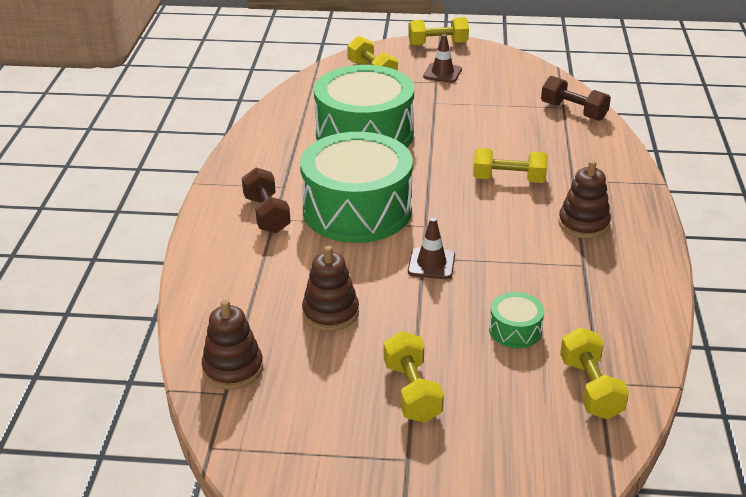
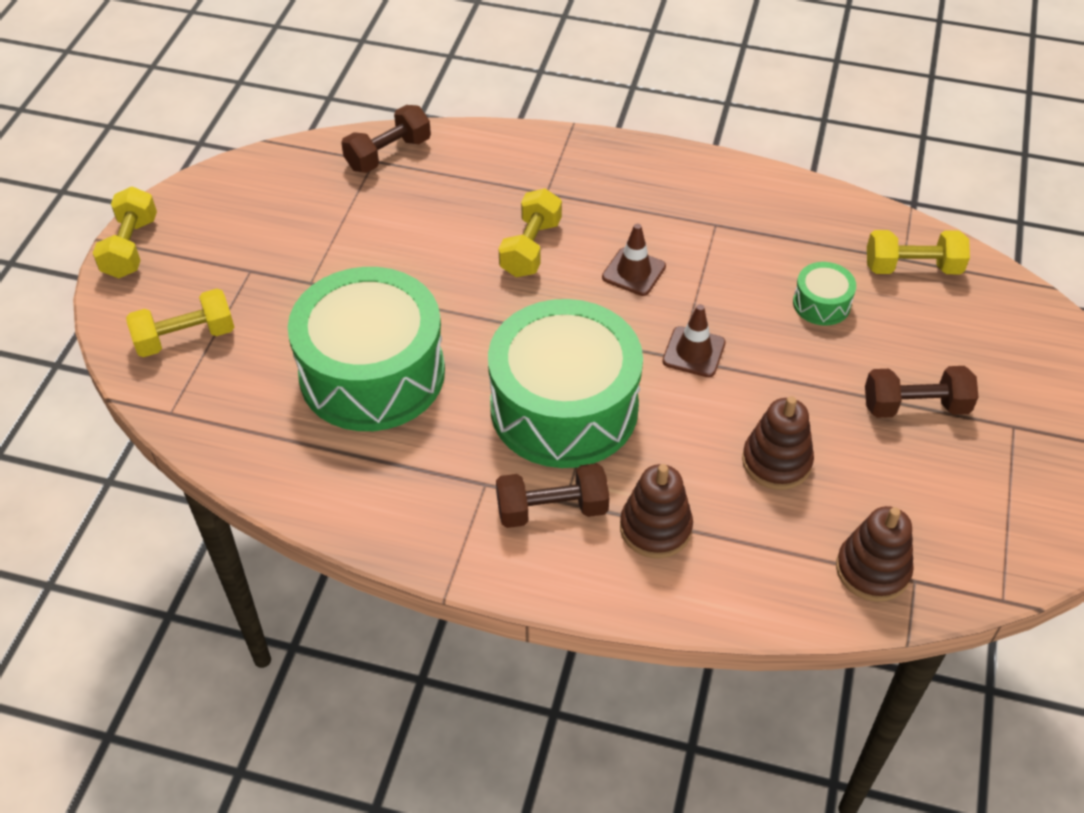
camera: 80 degrees left, 15 degrees up
yellow dumbbell [384,331,444,423] -> brown dumbbell [865,366,978,418]
brown traffic cone [423,34,462,83] -> brown traffic cone moved to [602,224,666,296]
brown stacking toy [558,160,611,239] -> brown stacking toy moved to [620,464,693,558]

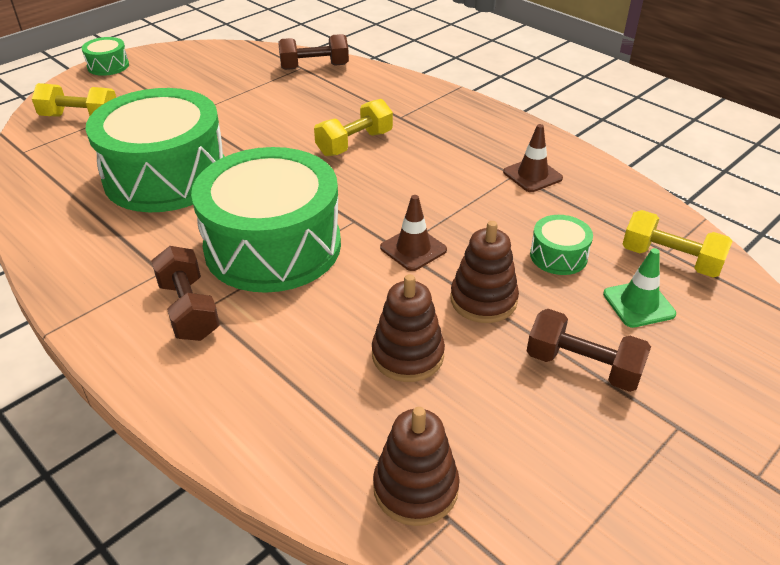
camera: 30 degrees right, 10 degrees down
yellow dumbbell [93,187,157,278] -> green drum [82,37,129,76]
brown dumbbell [496,463,609,528] -> brown dumbbell turned 45 degrees clockwise [151,246,220,341]
brown traffic cone [602,224,666,296] -> brown traffic cone moved to [503,124,563,192]
brown stacking toy [620,464,693,558] -> brown stacking toy moved to [450,221,519,323]
none -> green traffic cone [603,248,676,328]

